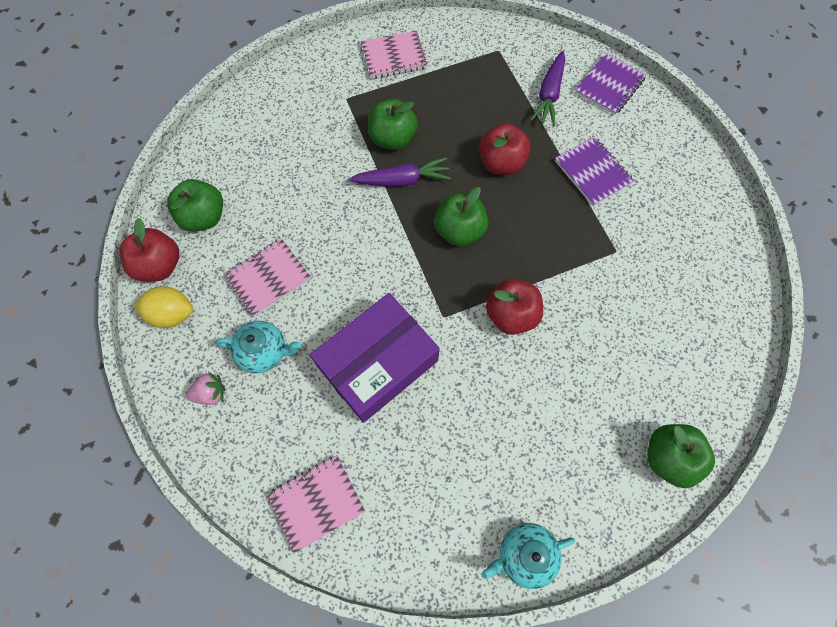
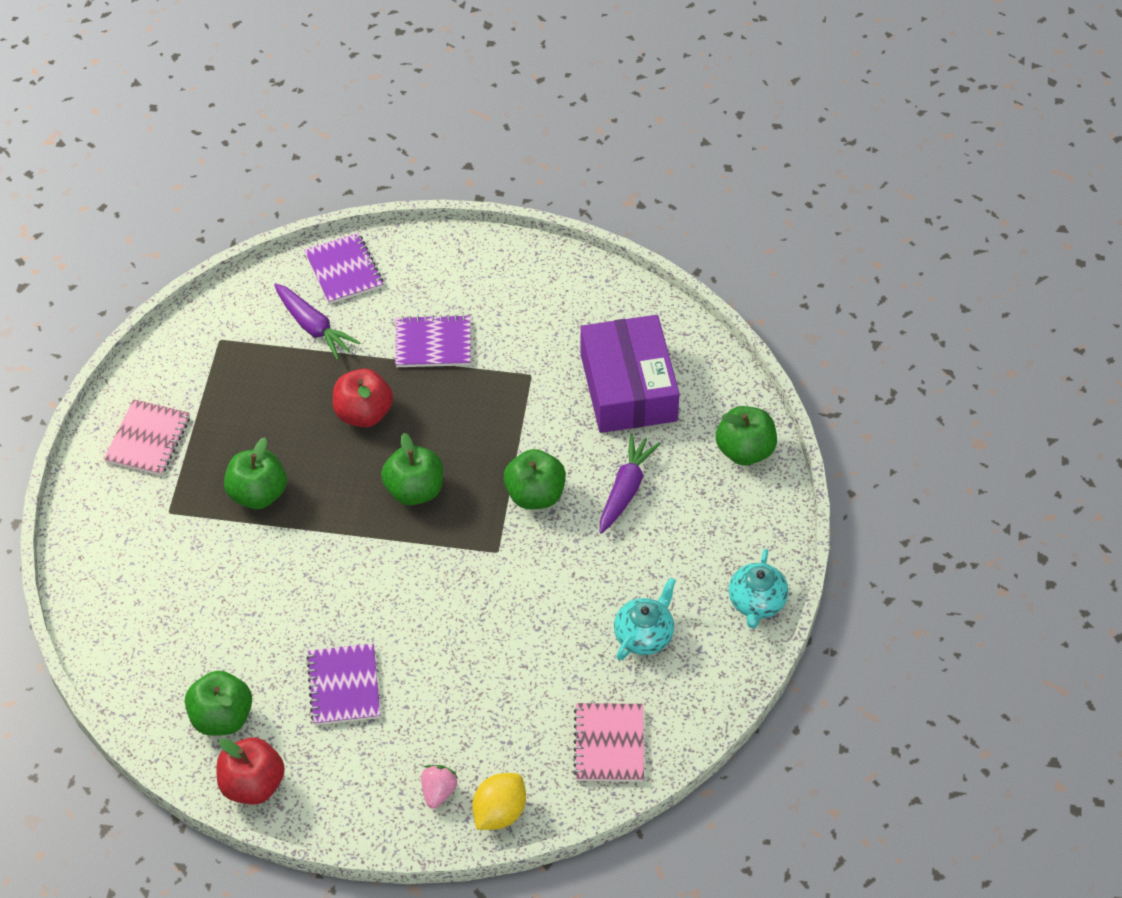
camera: 60 degrees left, 15 degrees down
yellow lemon [133,286,193,328] -> yellow lemon moved to [472,773,526,830]
turquoise teapot [216,321,301,373] -> turquoise teapot moved to [614,577,676,660]
pink notebook [224,239,311,317] -> purple notebook [306,643,380,725]
purple box [310,293,440,423] -> purple box moved to [580,315,680,433]
purple carrot [349,157,451,187] -> purple carrot moved to [600,433,661,534]
red apple [486,279,543,335] -> green apple [503,449,566,509]

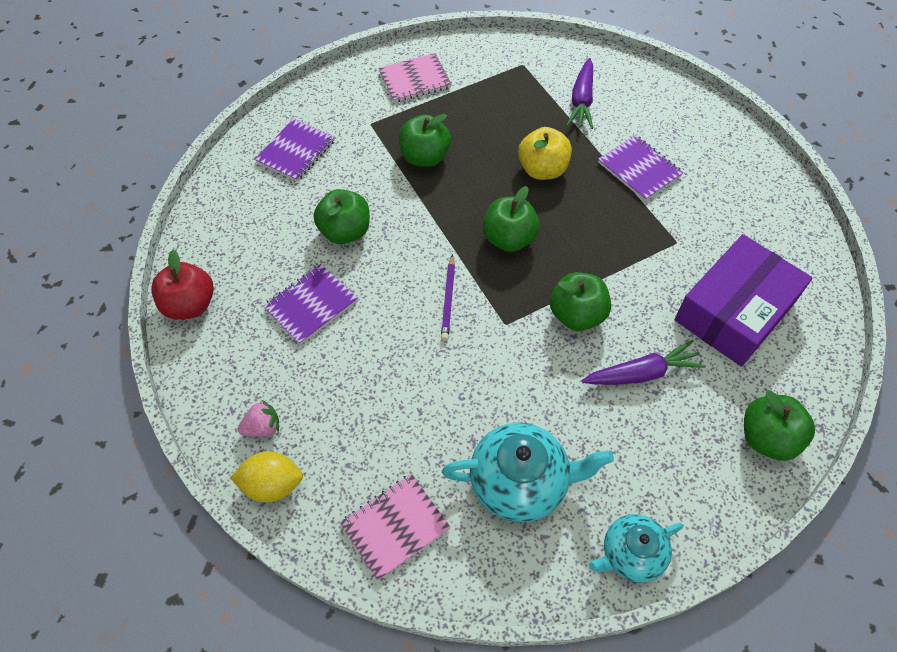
camera: 55 degrees right, 5 degrees up
green apple [185,671,252,736] -> green apple moved to [314,189,370,244]
purple notebook [304,233,383,304] -> purple notebook moved to [255,118,335,182]
red apple [333,369,393,427] -> yellow apple [518,127,572,180]
turquoise teapot [614,577,676,660] -> turquoise teapot [442,422,614,522], size x1.57
none -> purple pencil [441,254,455,341]

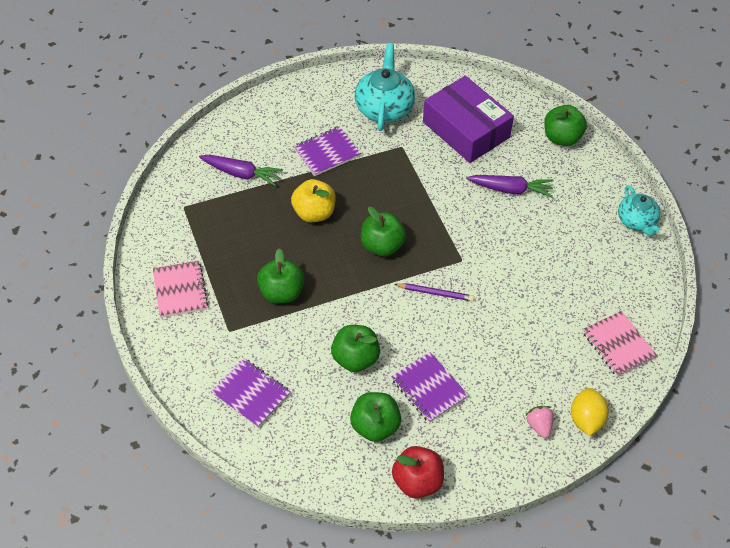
camera: 85 degrees left, 5 degrees down
turquoise teapot [442,422,614,522] -> turquoise teapot moved to [355,43,415,131]
green apple [550,272,611,331] -> green apple moved to [350,392,401,442]
purple carrot [582,340,706,385] -> purple carrot turned 105 degrees clockwise [466,175,554,197]

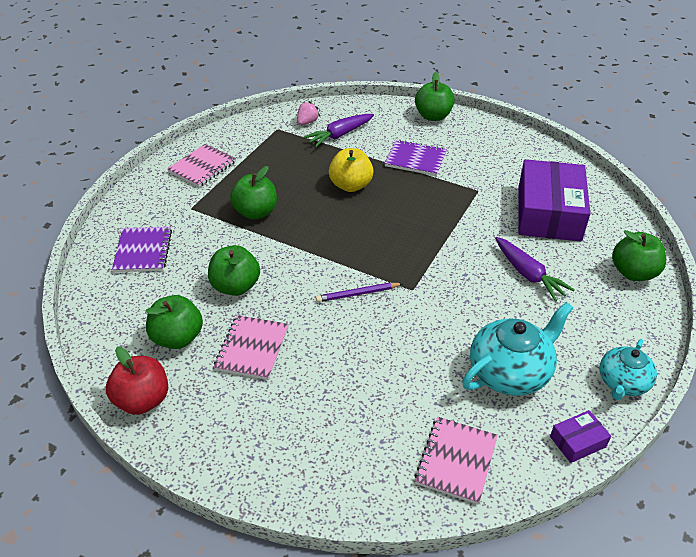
camera: 50 degrees right, 10 degrees down
purple carrot [199,155,283,186] -> purple carrot turned 75 degrees clockwise [303,114,374,147]
turquoise teapot [355,43,415,131] -> turquoise teapot moved to [462,302,573,396]
green apple [361,207,406,256] -> green apple moved to [415,72,455,121]
purple notebook [391,352,469,423] -> pink notebook [214,315,289,380]
purple pencil [394,283,474,301] -> purple pencil turned 105 degrees clockwise [316,283,403,302]
pink strawberry [525,406,554,438] -> pink strawberry moved to [297,101,320,125]
yellow lemon [571,388,609,436] -> none
none -> purple box [550,410,611,463]

